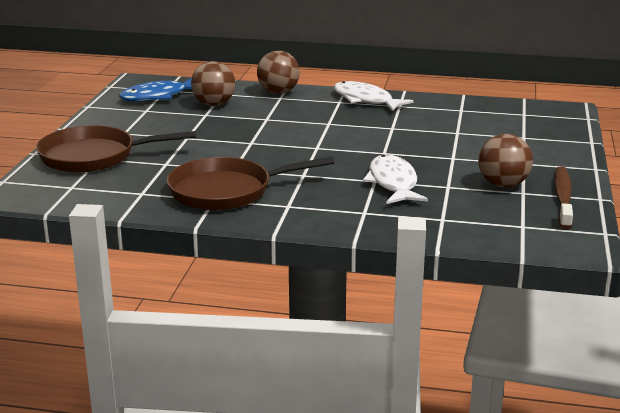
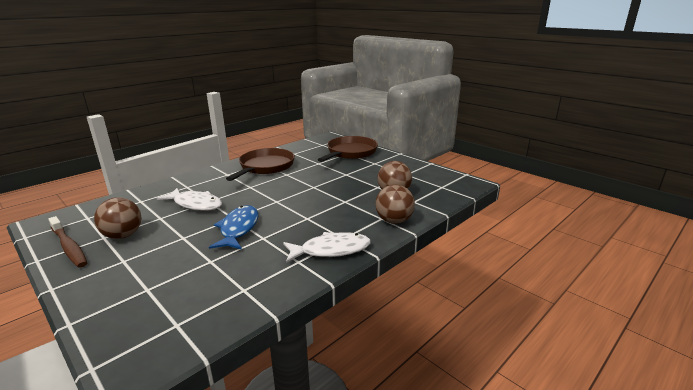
camera: 125 degrees right, 0 degrees up
blue fish [119,78,192,102] -> blue fish moved to [209,205,258,250]

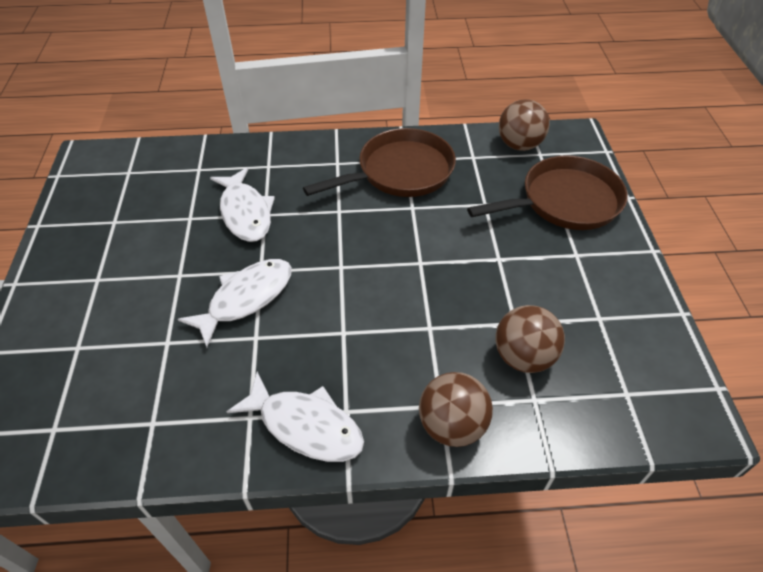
camera: 40 degrees right, 25 degrees up
brown toothbrush [48,216,87,268] -> none
brown ball [94,197,142,239] -> brown ball moved to [499,99,550,151]
blue fish [209,205,258,250] -> white fish [178,259,292,348]

